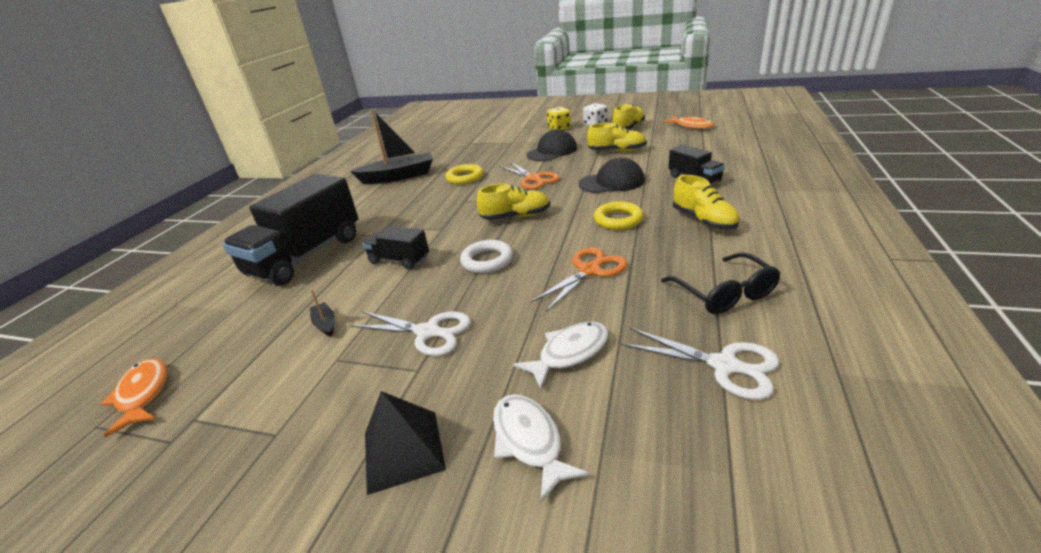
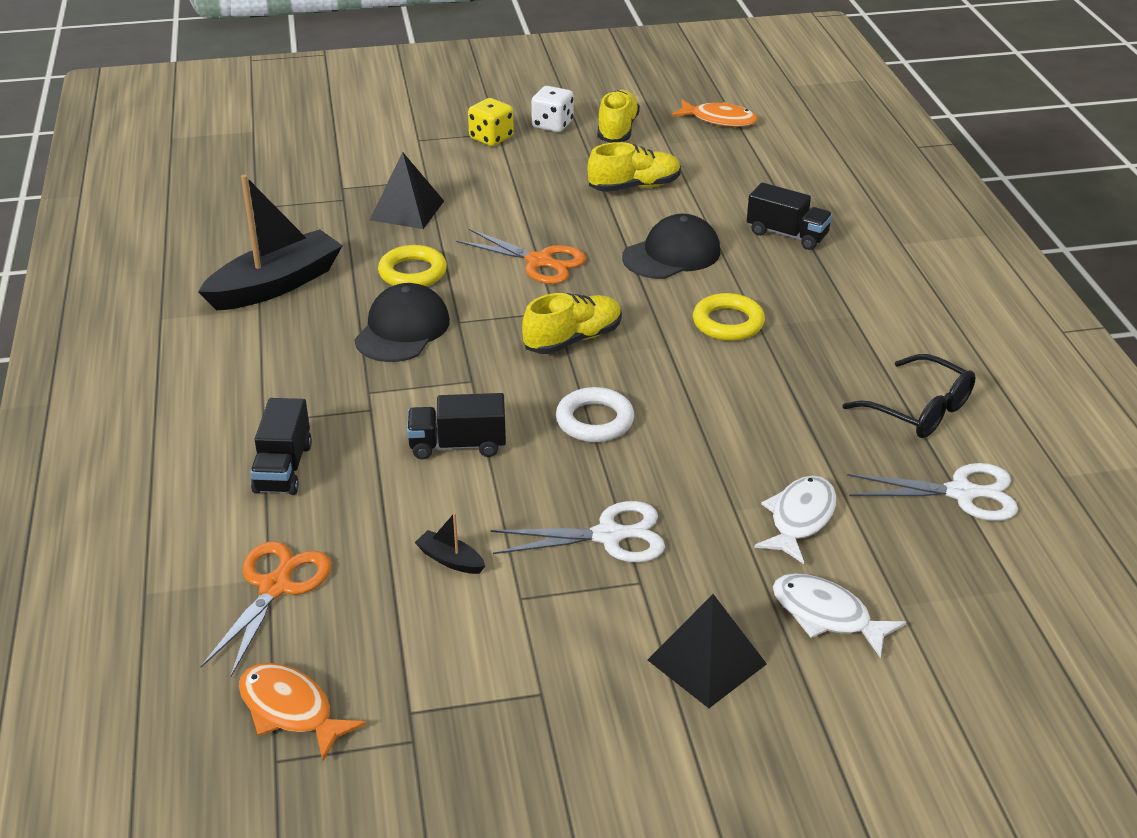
camera: 30 degrees left, 5 degrees up
black truck [222,174,358,285] -> black truck [250,398,312,495], size x0.49
black cap [526,129,577,161] -> black cap moved to [354,283,450,362]
orange scissors [530,247,628,312] -> orange scissors moved to [200,541,331,677]
yellow shoe [673,175,740,230] -> none
none -> black pyramid [370,152,444,229]

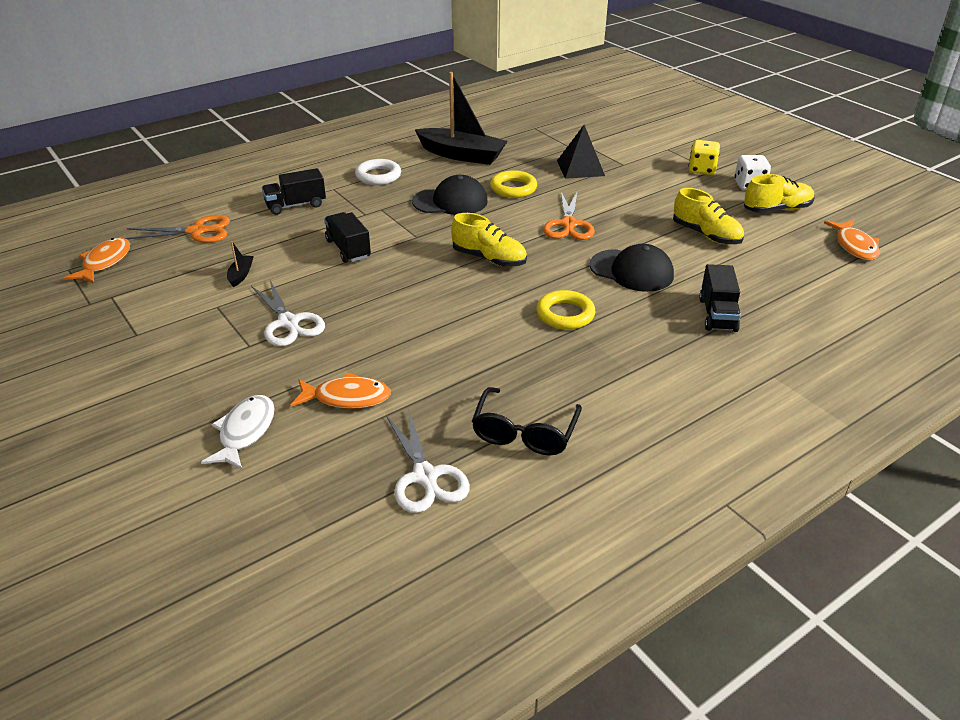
camera: 65 degrees right, 0 degrees up
white ring [556,387,634,442] -> white ring moved to [355,159,401,185]
black pyramid [648,594,767,708] -> none
white fish [754,476,837,564] -> orange fish [290,372,391,409]

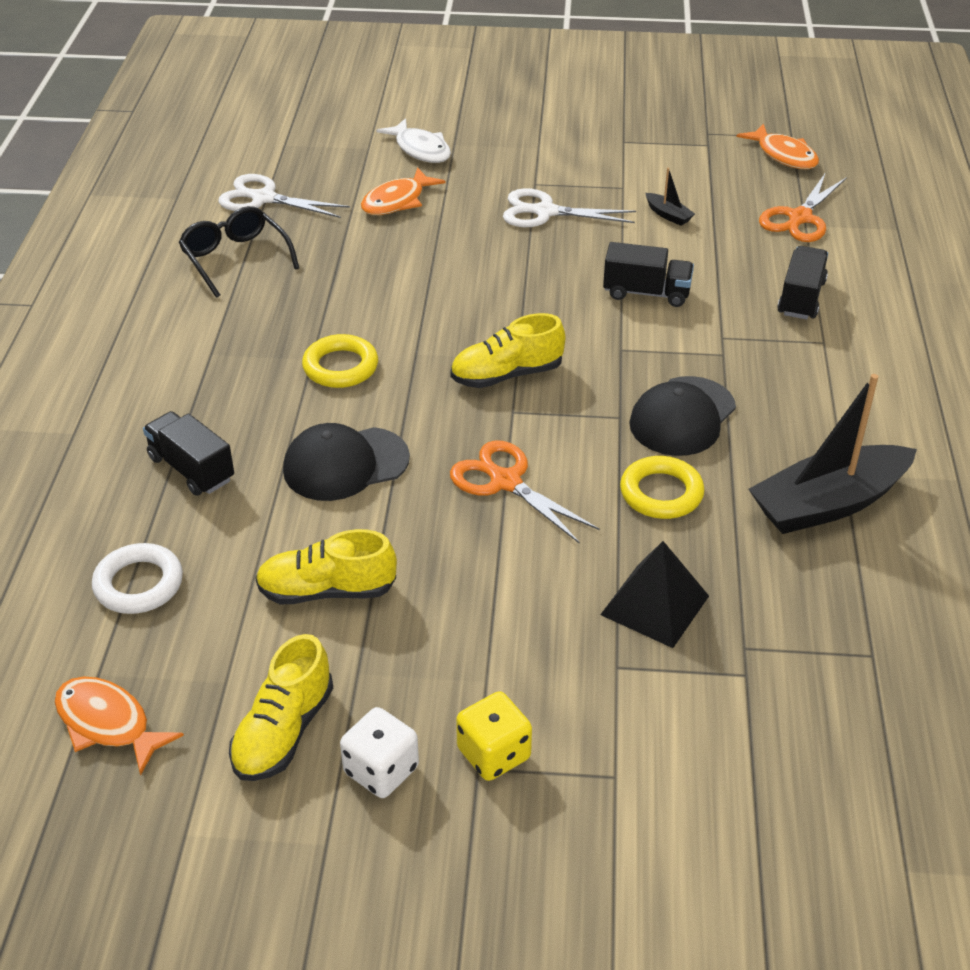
camera: 130 degrees right, 5 degrees up
white ring [355,159,401,185] -> white ring moved to [92,543,183,614]

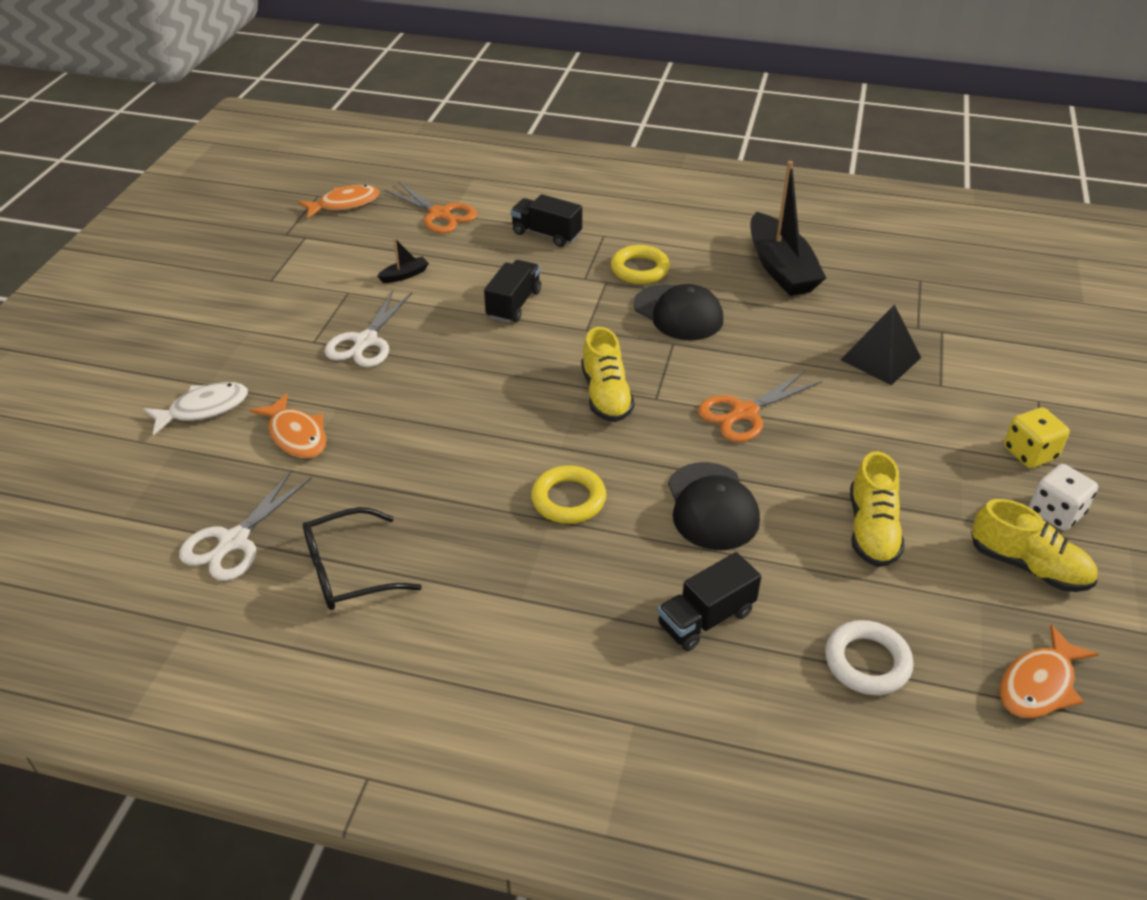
camera: 80 degrees left, 0 degrees up
yellow ring [620,456,704,519] -> yellow ring moved to [611,245,670,284]

